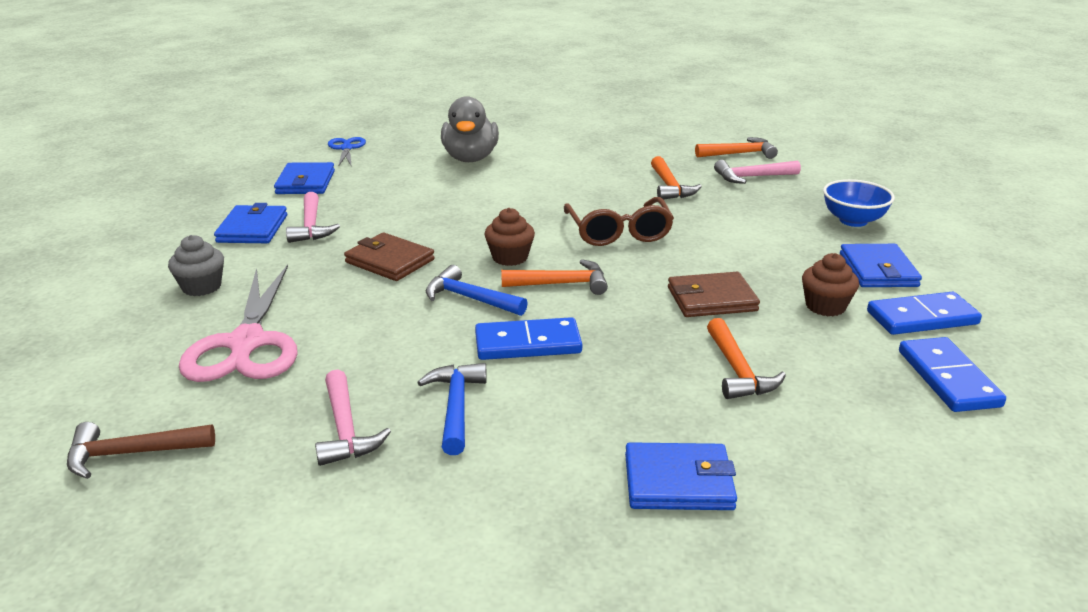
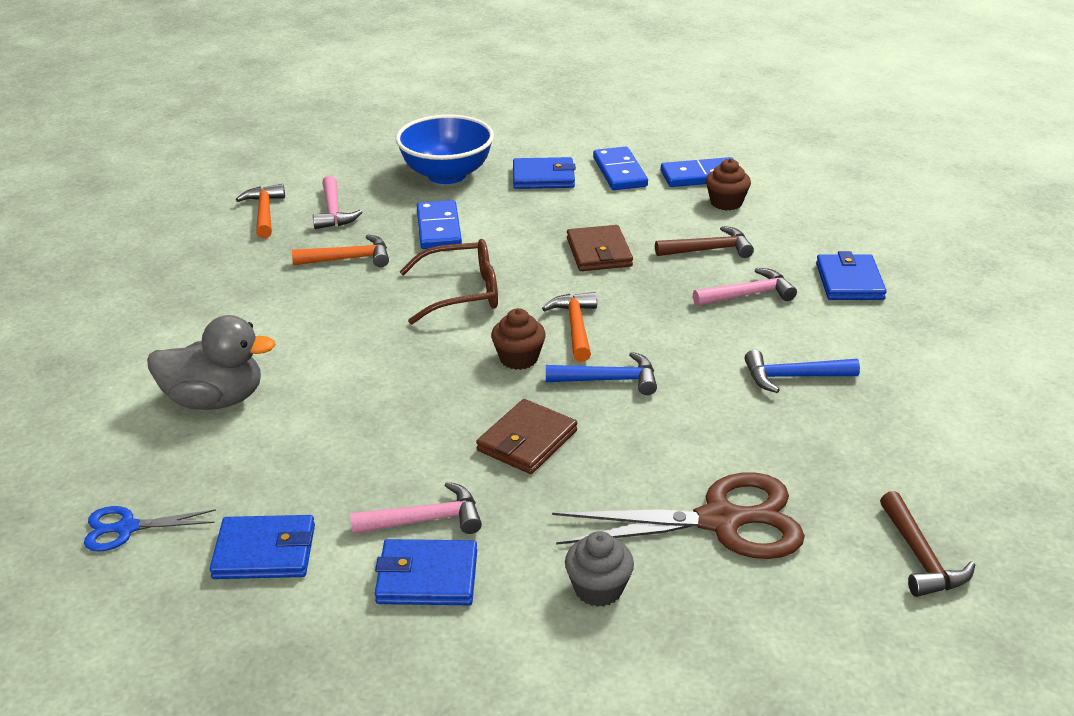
camera: 90 degrees left, 5 degrees up
pink scissors [179,265,298,382] -> brown scissors [552,473,805,559]
pink hammer [315,370,391,466] -> pink hammer moved to [693,268,797,306]
blue hammer [426,265,528,316] -> blue hammer turned 120 degrees counterclockwise [546,352,657,395]
blue domino [475,317,582,360] -> blue domino moved to [417,200,462,249]
orange hammer [707,318,786,399] -> brown hammer [655,226,754,258]
brown cupcake [802,253,859,316] -> brown cupcake moved to [706,159,751,211]
blue bowl [823,179,895,227] -> blue bowl [396,114,494,184], size x1.54

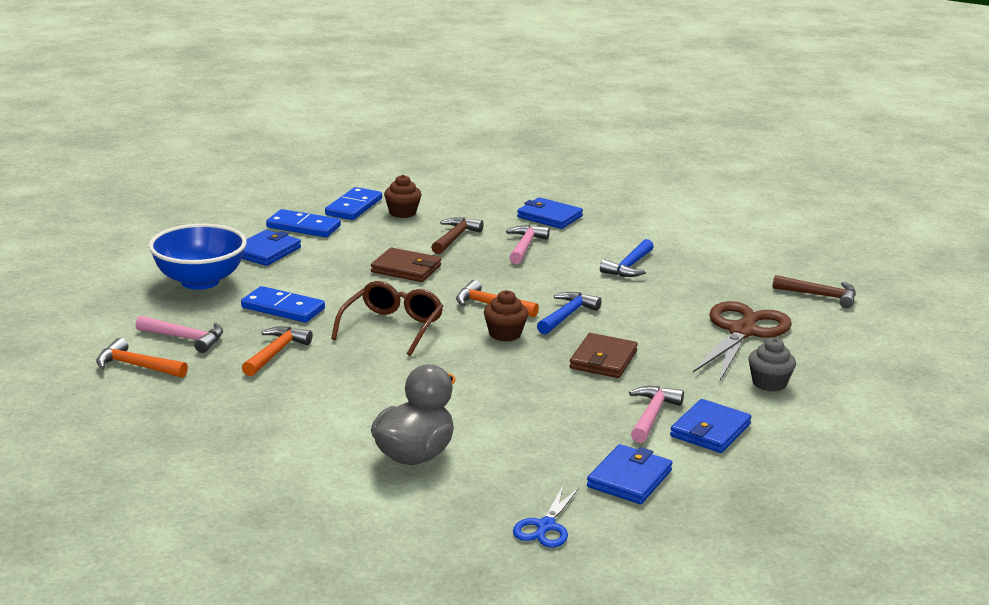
camera: 60 degrees left, 10 degrees down
brown wallet [476,399,577,474] -> brown wallet turned 45 degrees clockwise [569,333,638,378]

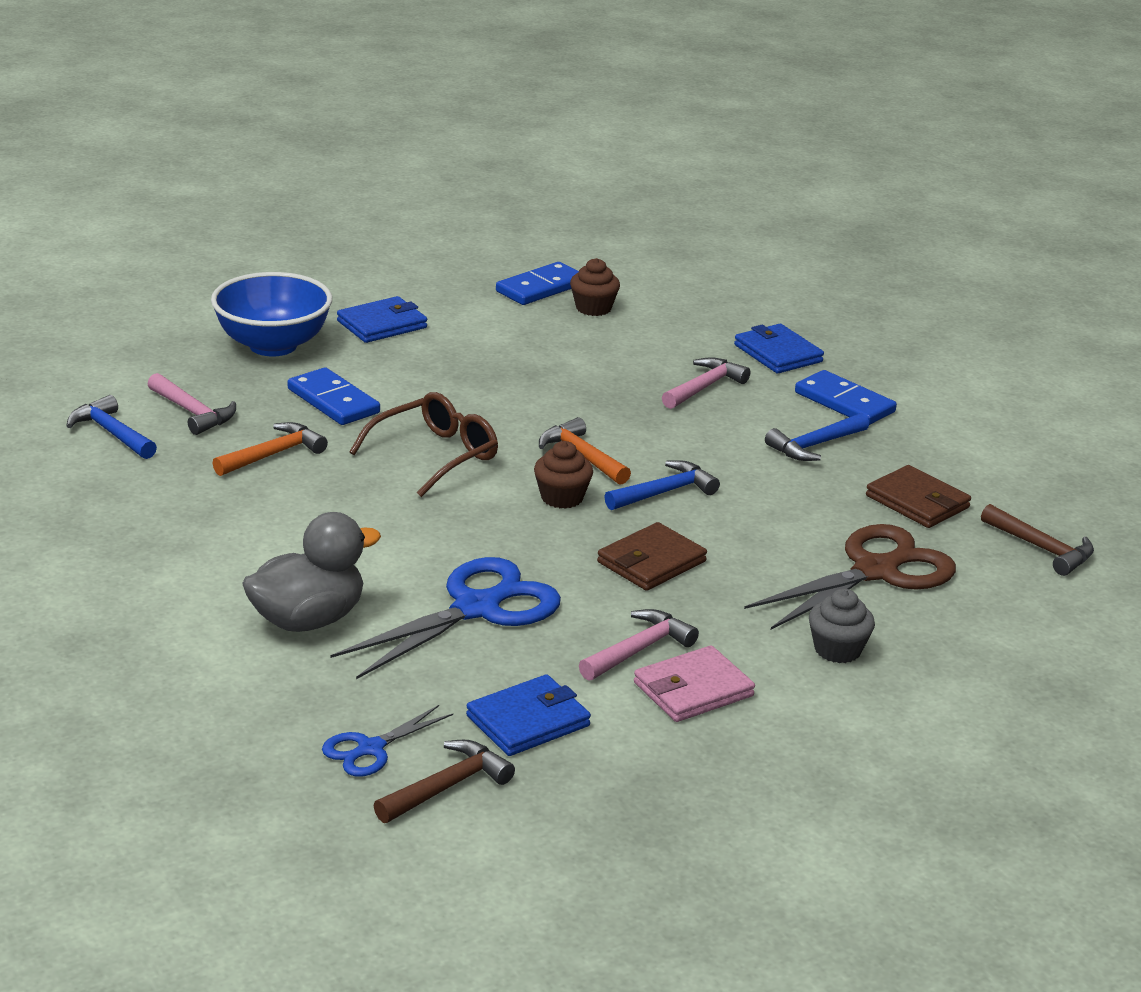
camera: 25 degrees right, 5 degrees up
orange hammer [96,338,188,378] -> blue hammer [67,395,157,459]
blue domino [266,209,341,237] -> blue domino moved to [795,370,897,425]
brown wallet [371,248,441,282] -> brown wallet moved to [866,465,971,528]
brown hammer [431,217,484,254] -> brown hammer moved to [373,740,515,823]
blue wallet [670,399,751,453] -> pink wallet [634,645,755,722]
none -> blue scissors [330,557,561,679]

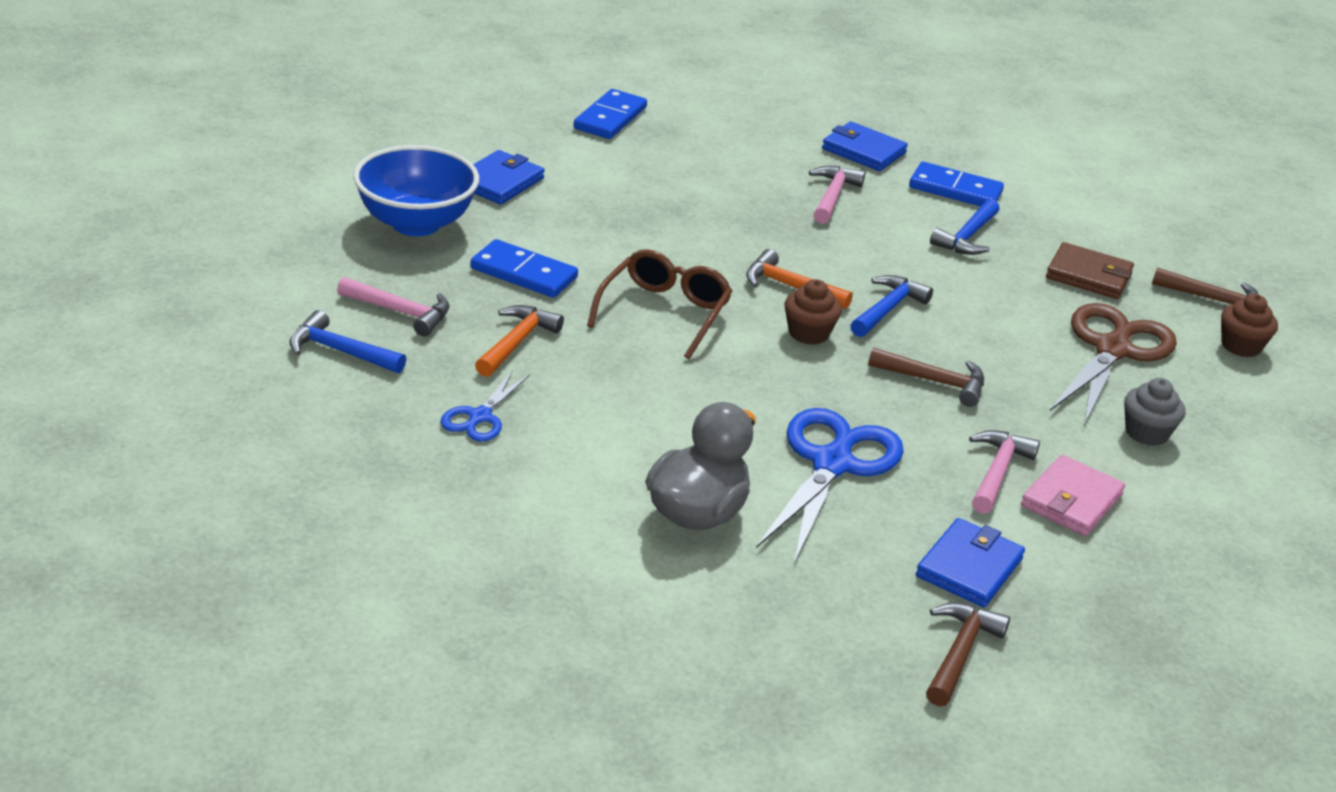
camera: 25 degrees left, 5 degrees up
blue scissors [322,705,453,777] -> blue scissors moved to [440,370,530,442]
brown cupcake [570,258,620,316] -> brown cupcake moved to [1221,294,1278,357]
brown wallet [597,522,707,591] -> brown hammer [868,347,984,407]

